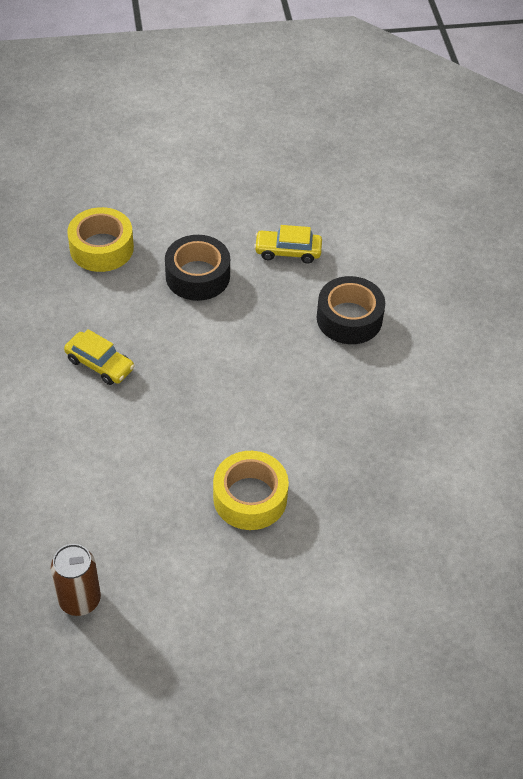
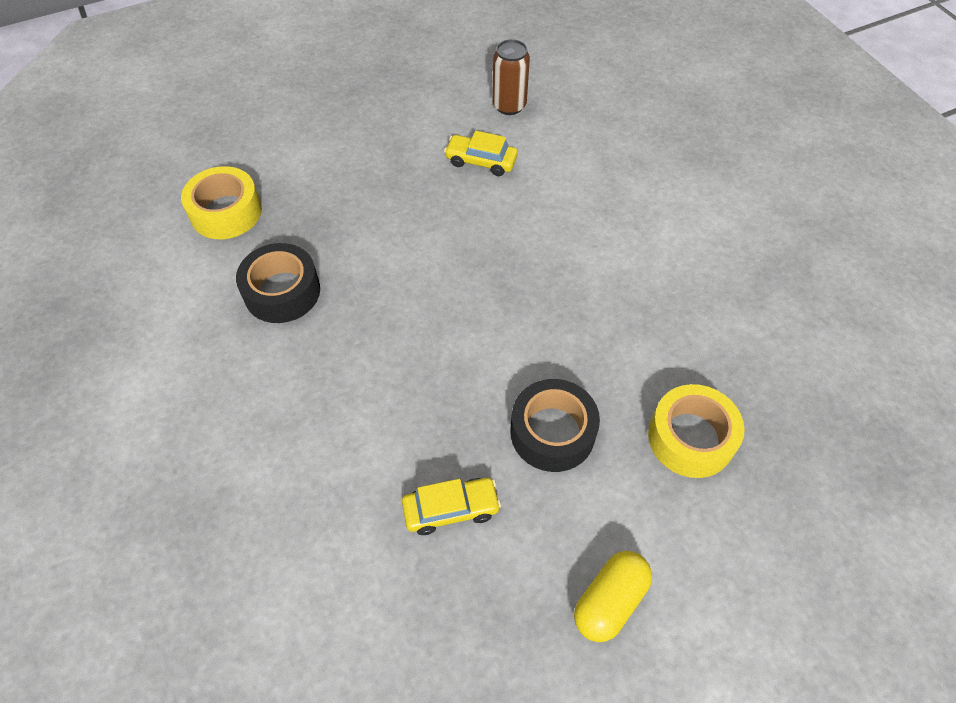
camera: 165 degrees right, 5 degrees up
yellow car [64,329,135,385] -> yellow car moved to [444,131,518,176]
yellow tape [213,451,289,530] -> yellow tape moved to [181,166,262,239]
black tape [317,276,385,344] -> black tape moved to [236,243,320,323]
none -> yellow capsule [574,551,652,642]

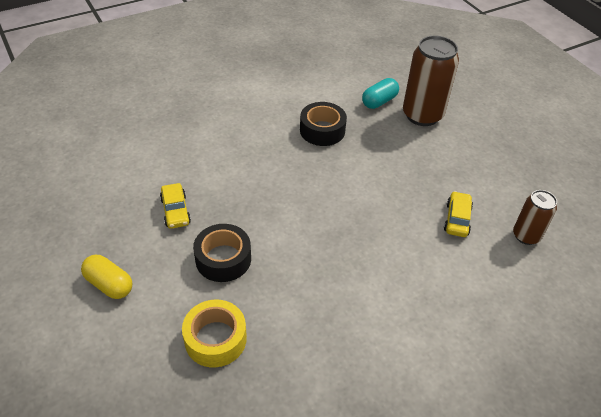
camera: 85 degrees right, 10 degrees down
yellow tape [181,166,262,239] -> turquoise capsule [362,78,399,109]
none -> brown can [403,36,459,126]

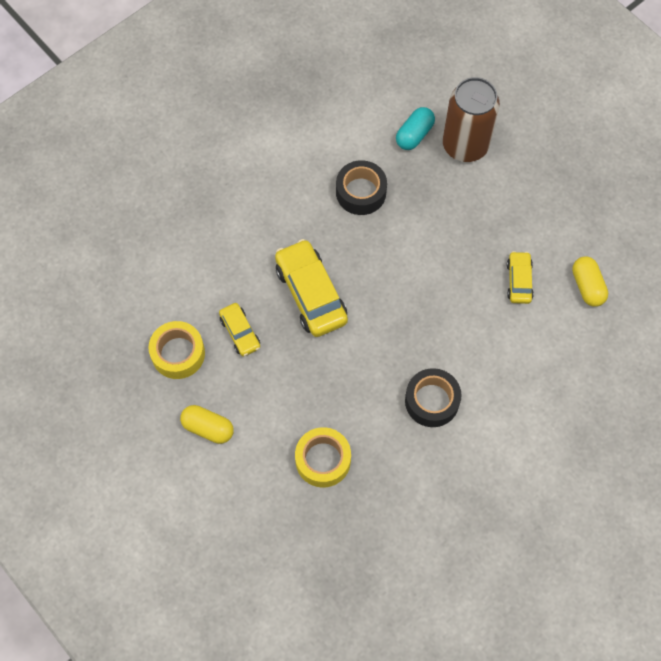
camera: 10 degrees left, 20 degrees up
black tape [193,224,251,282] -> black tape moved to [405,368,462,427]
brown can [513,190,557,245] -> yellow capsule [572,256,608,307]
none -> yellow tape [148,321,205,379]
none -> yellow car [275,239,348,337]

